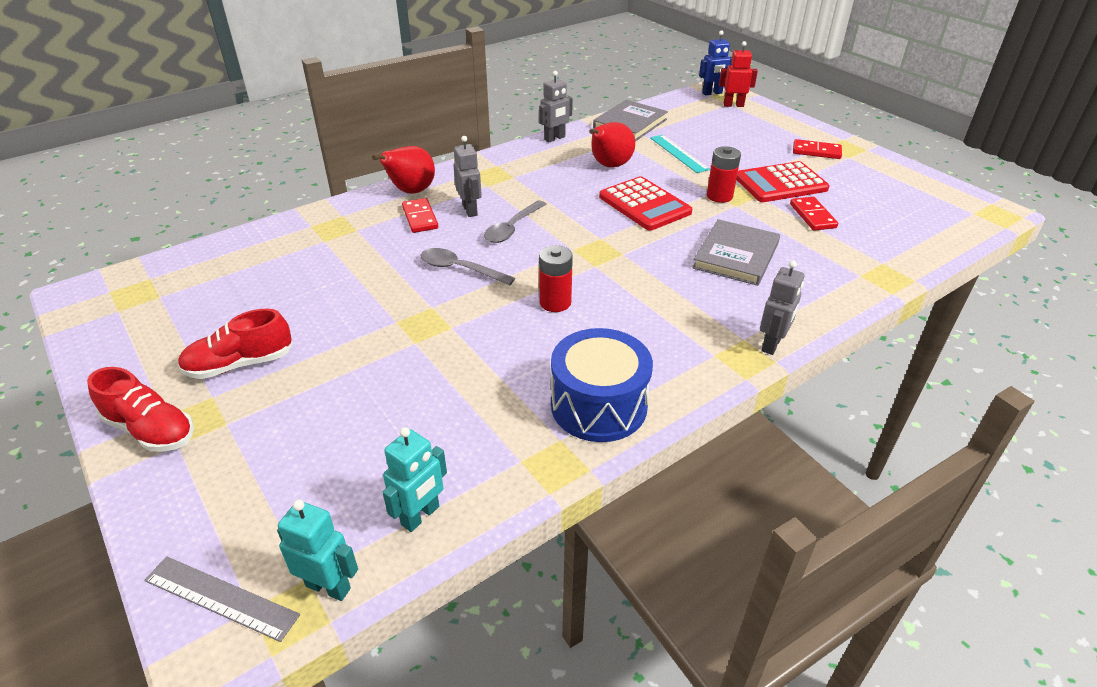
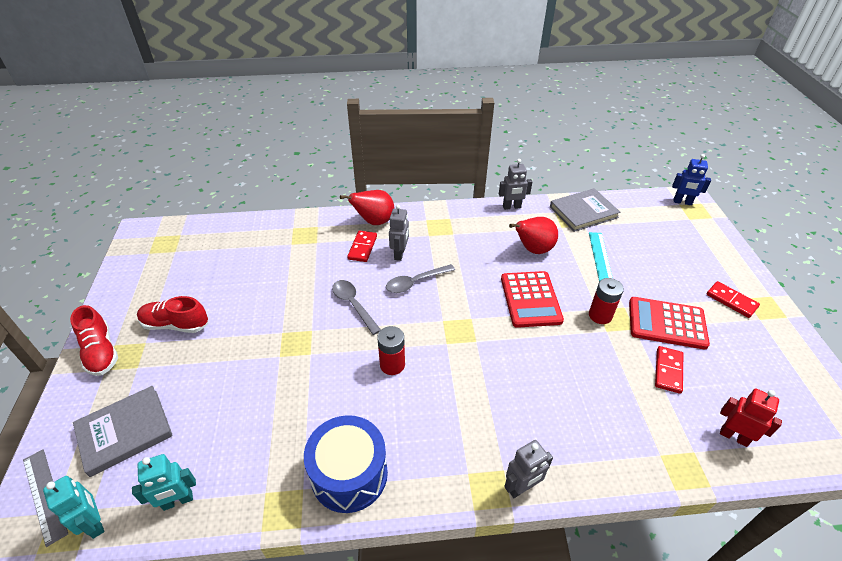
camera: 30 degrees right, 5 degrees up
grey book [692,219,780,286] -> grey book moved to [73,386,173,477]
red robot [719,41,758,107] -> red robot moved to [720,389,782,447]

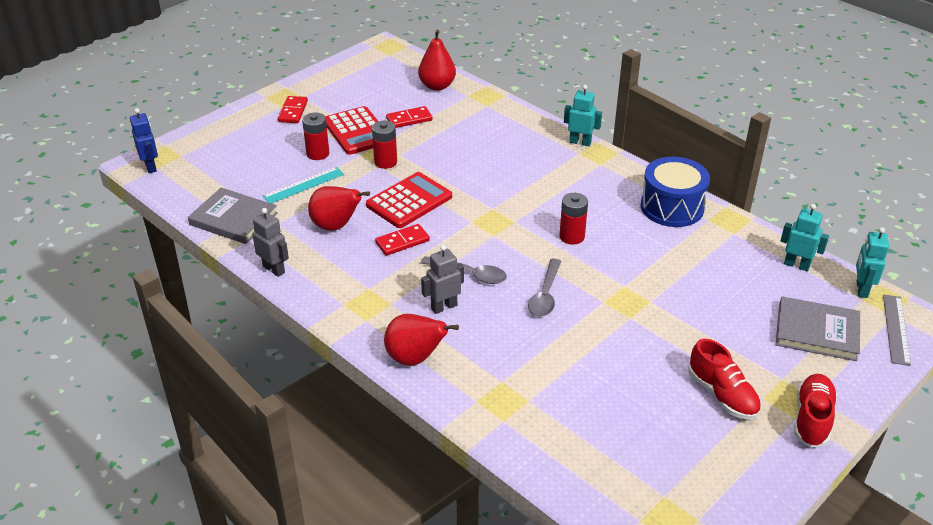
camera: 130 degrees left, 5 degrees down
red domino [347,230,377,262] -> red domino moved to [375,224,430,256]
grey robot [504,440,553,498] -> turquoise robot [564,85,602,146]
red robot [720,389,782,447] -> red pear [418,30,456,91]
none -> red battery [302,113,329,160]

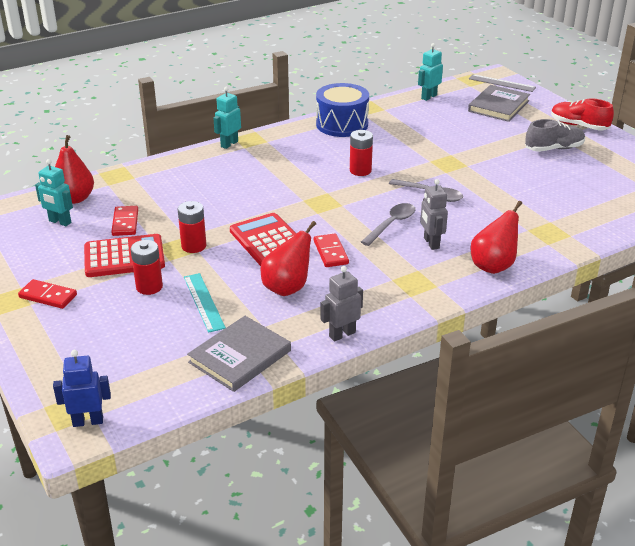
camera: 75 degrees left, 5 degrees down
red shoe [688,339,761,420] -> grey shoe [525,119,585,152]
turquoise robot [856,227,889,298] -> turquoise robot moved to [35,159,73,226]

